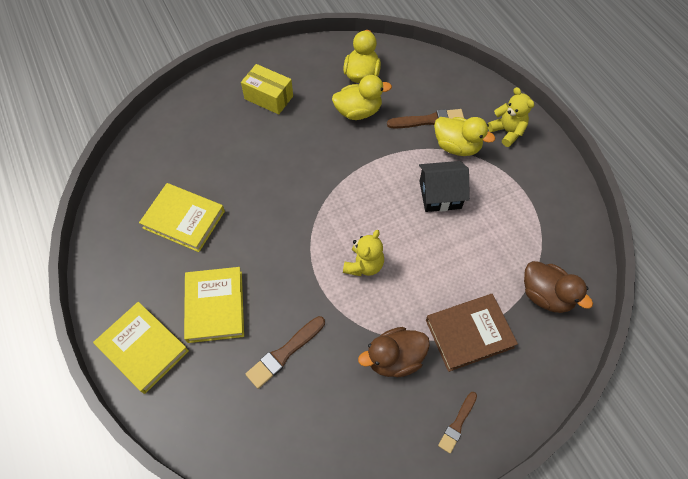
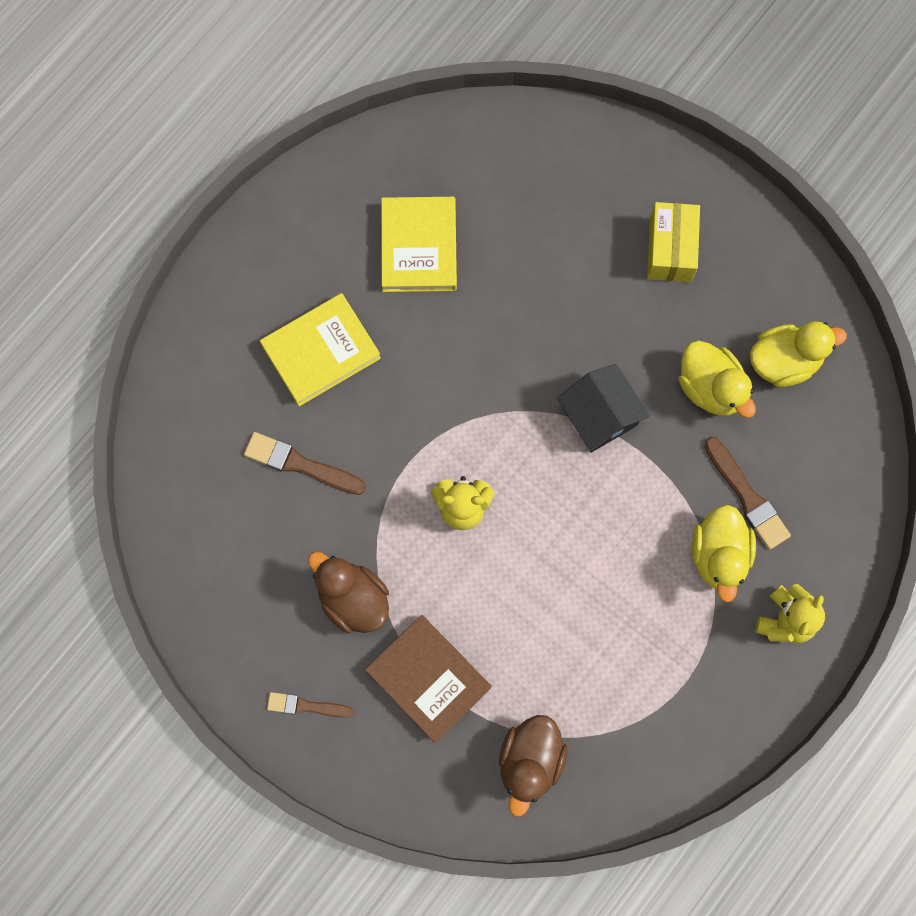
camera: 65 degrees right, 15 degrees up
yellow book [93,302,189,394] -> none
black house [419,161,470,212] -> black house moved to [557,364,650,452]

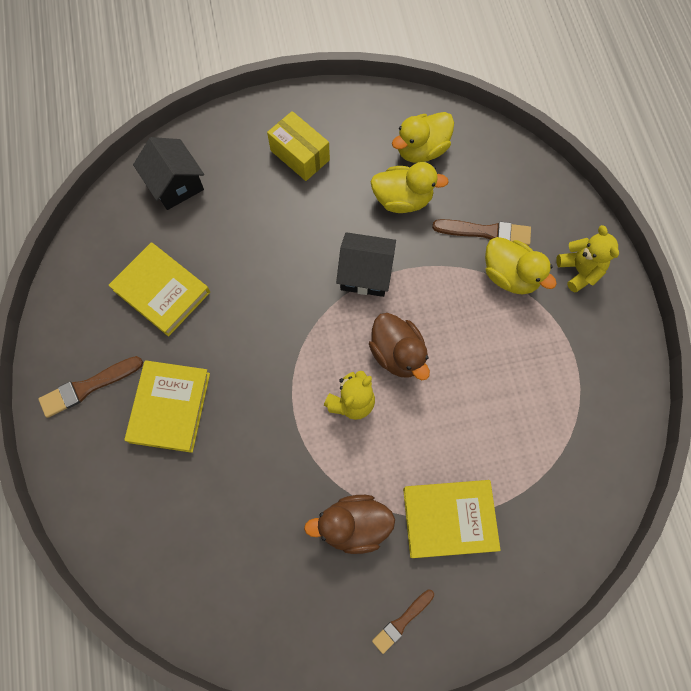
camera: 50 degrees left, 5 degrees down
brown brush [244,432,366,495] -> brown brush moved to [38,356,143,418]
brown book [365,615,491,743] -> yellow book [403,480,501,558]
brown duck [499,715,568,817] -> brown duck moved to [369,313,430,380]
yellow duck [750,321,847,387] -> yellow duck turned 150 degrees counterclockwise [392,112,454,163]
none -> black house [133,137,204,210]

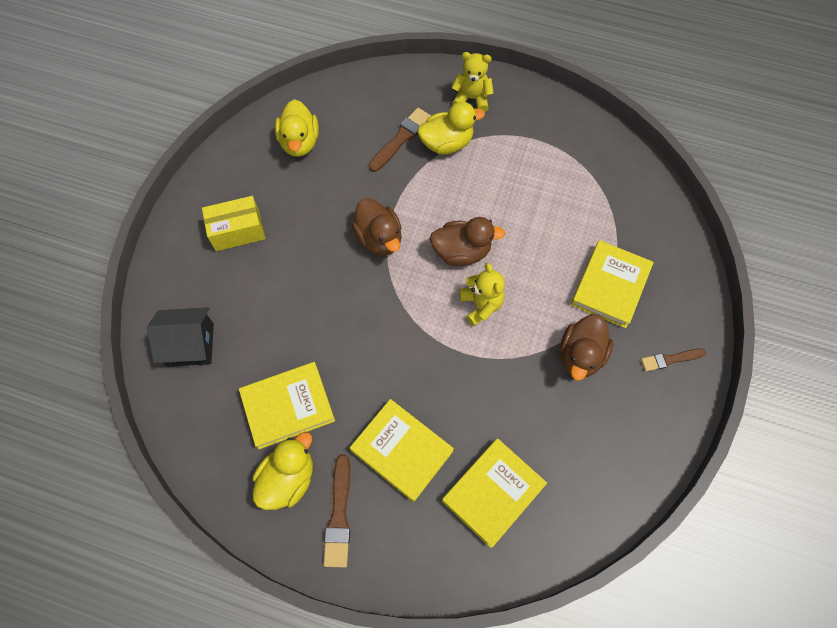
camera: 60 degrees left, 5 degrees down
black house [336,232,396,297] -> brown duck [352,198,402,256]
yellow duck [371,162,449,213] -> yellow duck moved to [253,432,313,510]
brown brush [372,589,434,654] -> brown brush turned 90 degrees clockwise [641,348,706,372]
none -> yellow book [442,438,547,548]

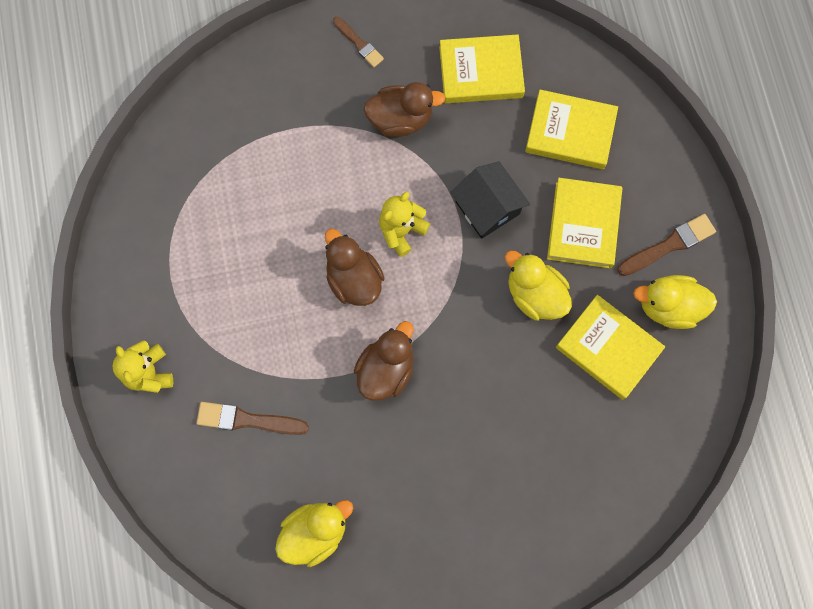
camera: 120 degrees left, 10 degrees up
black house [147,307,214,367] -> black house moved to [450,161,530,239]
yellow box [202,196,265,251] -> none
yellow duck [418,102,485,155] -> yellow duck moved to [505,250,572,321]
yellow book [571,240,654,328] -> yellow book moved to [439,34,525,103]

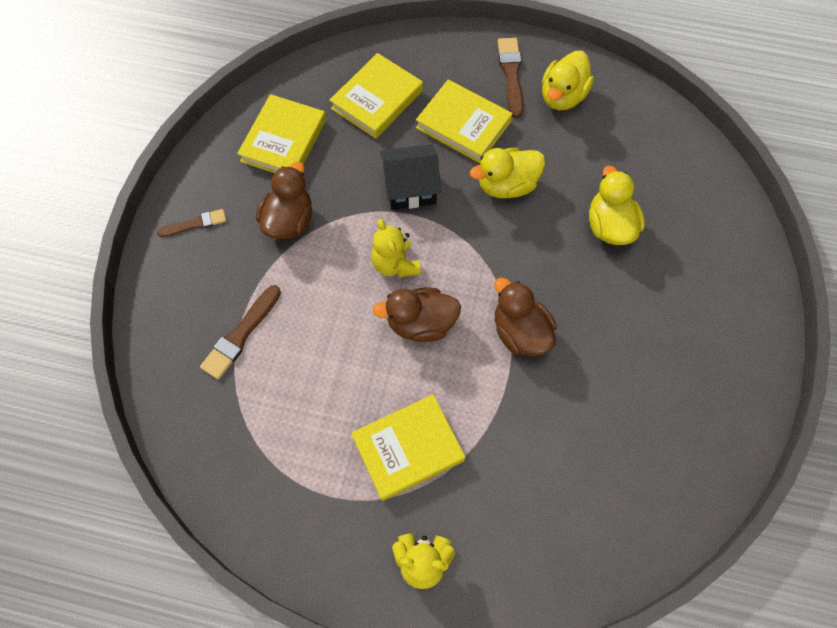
camera: 65 degrees left, 10 degrees down
brown brush [196,402,309,435] -> brown brush moved to [200,285,281,380]
yellow duck [275,500,353,567] -> yellow duck moved to [589,166,645,245]
yellow book [556,295,665,400] -> yellow book moved to [351,394,465,501]

